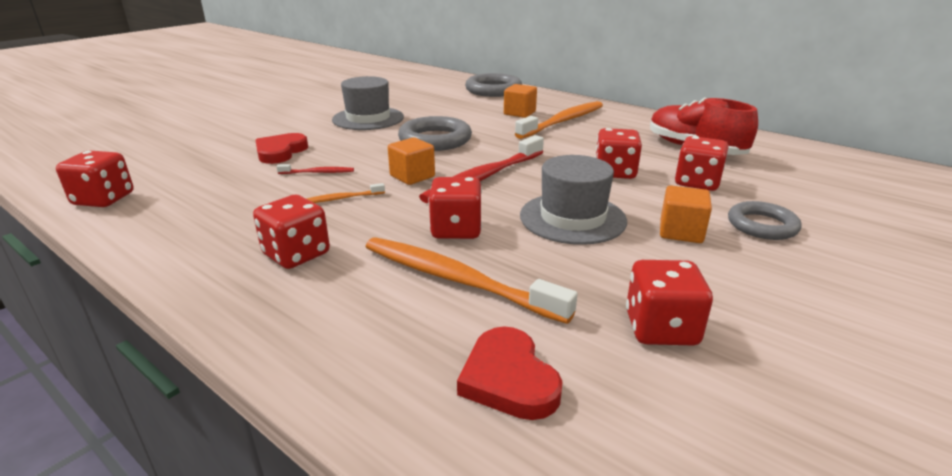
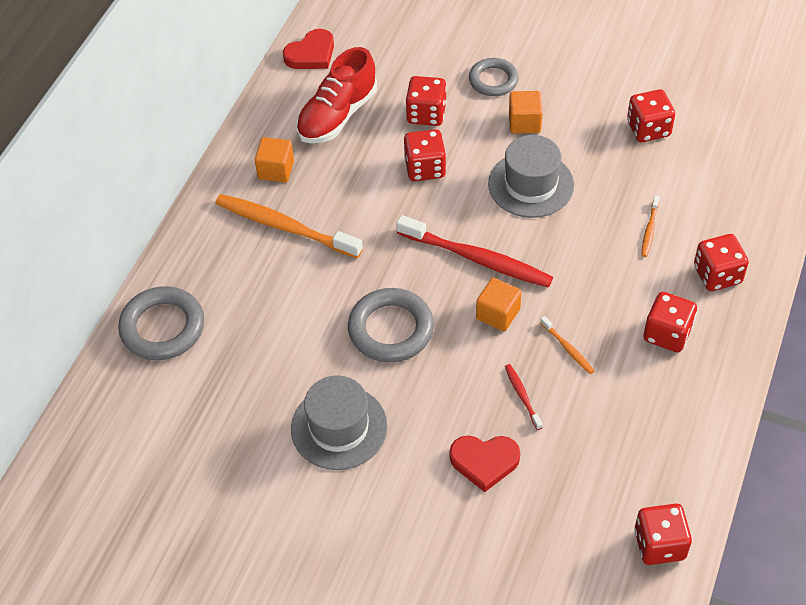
camera: 105 degrees left, 25 degrees up
orange toothbrush [366,237,578,324] -> orange toothbrush [641,196,660,257], size x0.45
red dice [428,177,482,239] -> red dice moved to [694,234,749,291]
red heart [457,327,563,420] -> red heart moved to [283,29,334,69]
orange cube [504,84,537,118] -> orange cube moved to [255,137,294,183]

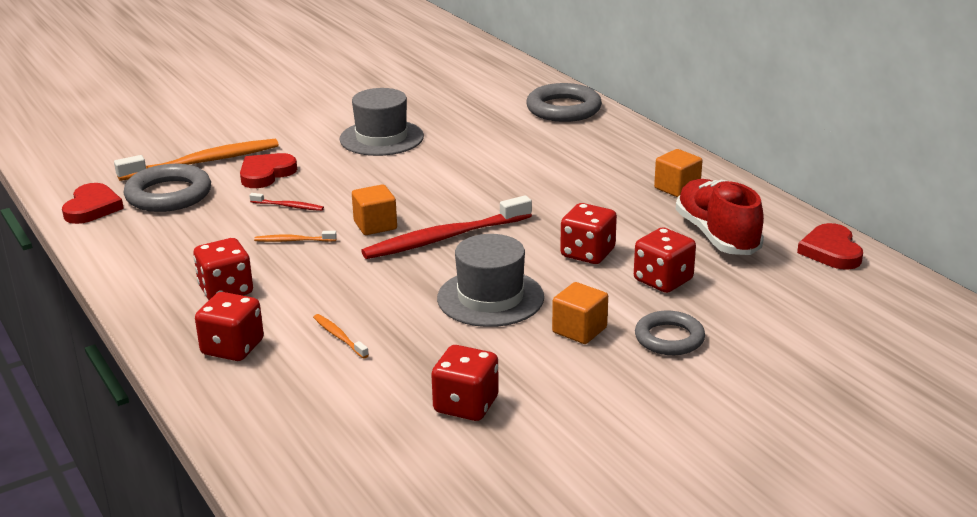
camera: 125 degrees right, 25 degrees down
orange toothbrush [215,194,363,258] -> orange toothbrush moved to [114,139,279,181]
grey ring [348,288,434,362] -> grey ring moved to [124,164,211,212]
red dice [634,504,692,565] -> red heart [62,183,124,224]

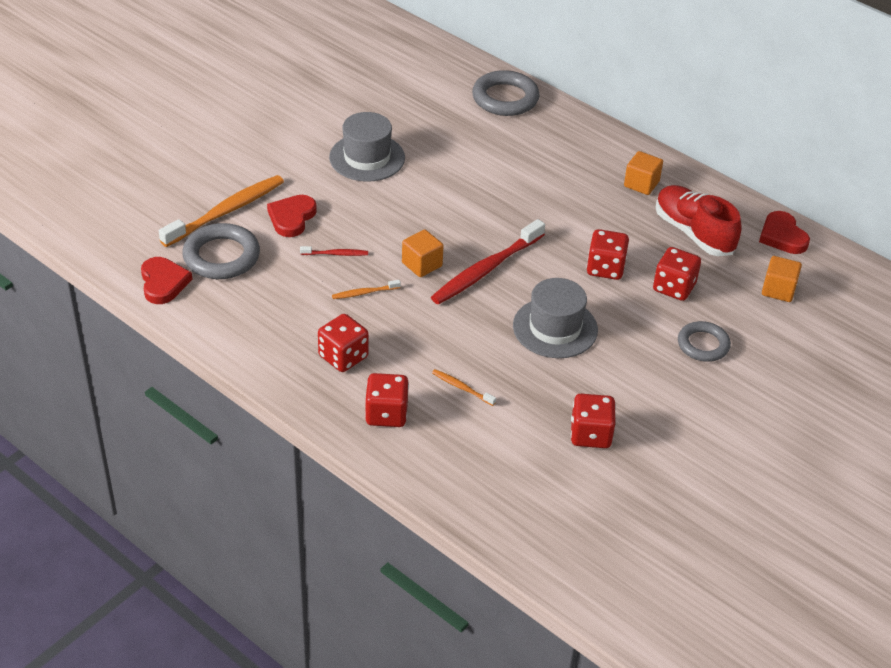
camera: 20 degrees left, 15 degrees up
orange cube [552,282,608,344] -> orange cube moved to [762,256,802,302]

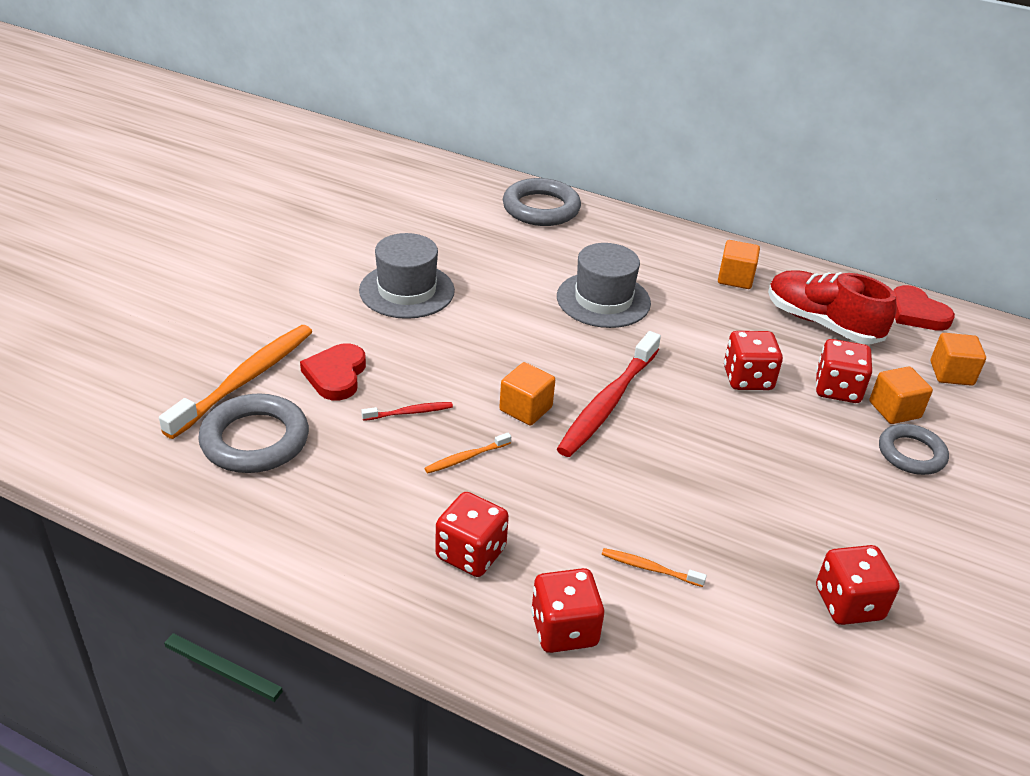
camera: 15 degrees left, 5 degrees down
red heart [141,257,193,304] -> none
grey hat [513,278,598,358] -> grey hat moved to [557,243,651,328]
none -> orange cube [869,367,933,424]

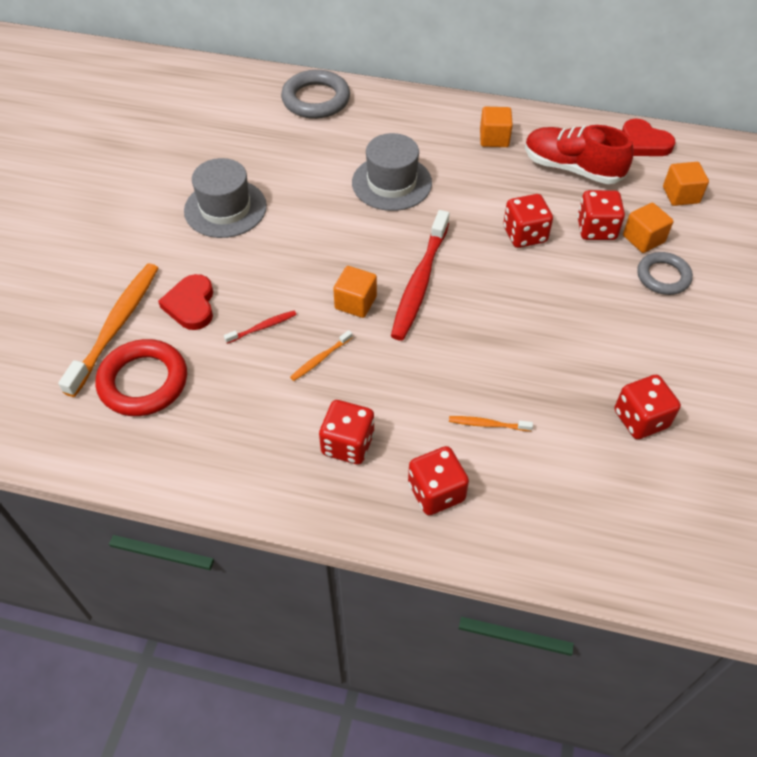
camera: 10 degrees left, 15 degrees up
grey ring [198,393,309,473] -> red ring [96,339,187,416]

